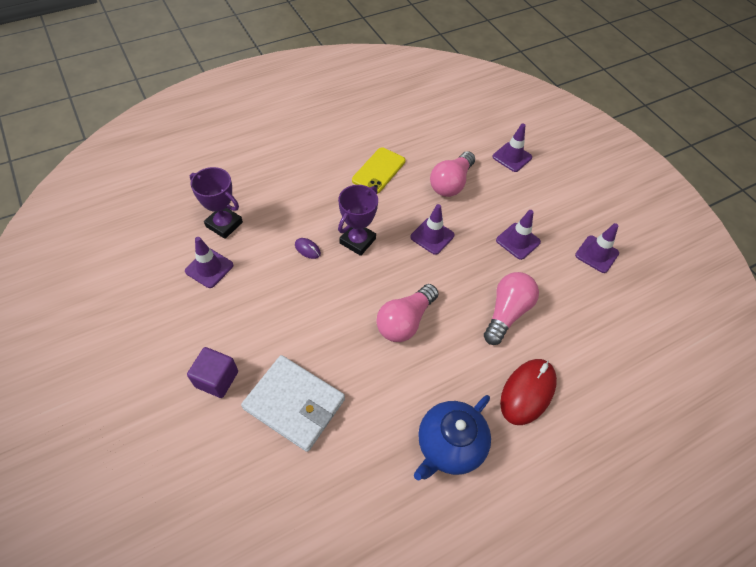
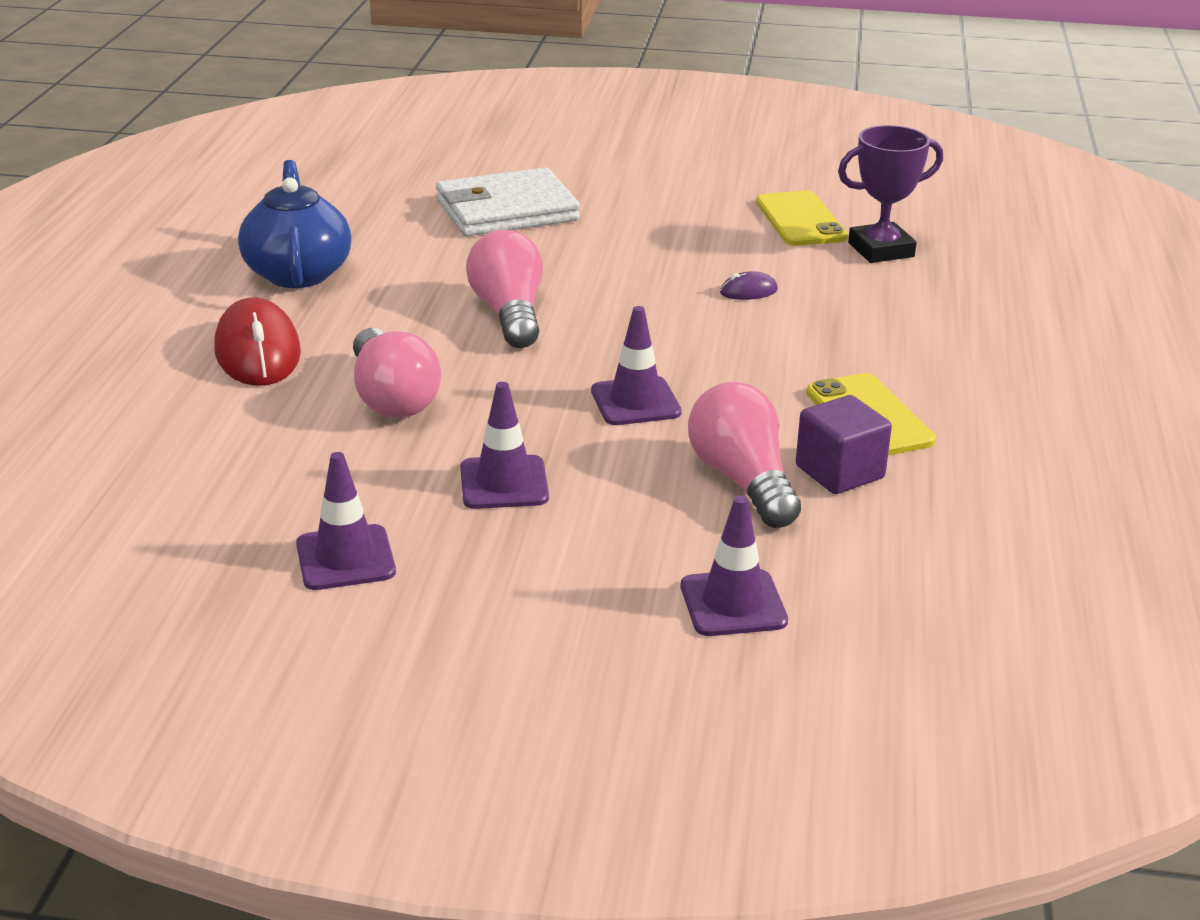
camera: 130 degrees right, 25 degrees down
purple traffic cone [185,237,233,288] -> yellow phone [756,191,848,246]
purple cube [187,347,238,398] -> purple cube moved to [796,395,892,494]
purple trophy [338,185,378,256] -> none

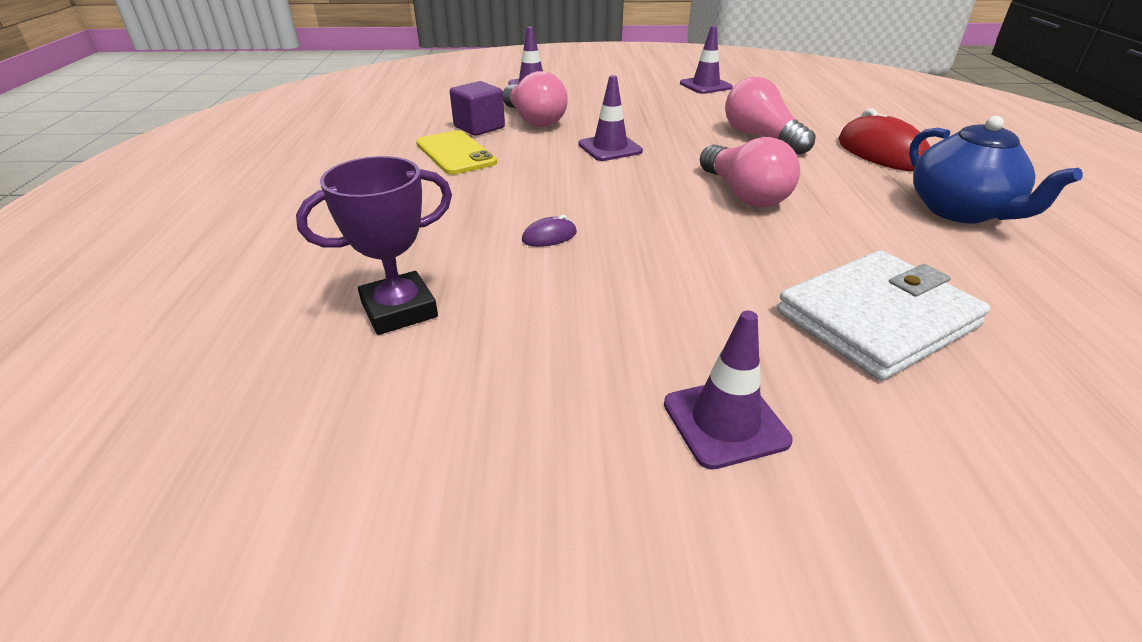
camera: 170 degrees right, 5 degrees up
purple traffic cone [460,382,549,509] -> purple traffic cone moved to [664,311,793,470]
yellow phone [756,191,848,246] -> none

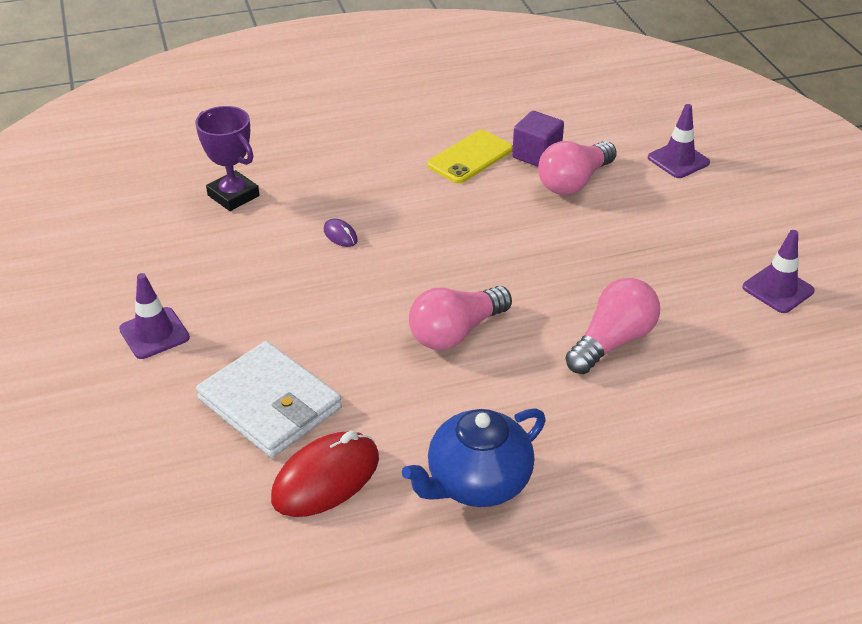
camera: 75 degrees right, 5 degrees up
purple traffic cone [578,75,643,161] -> none
red mouse [838,108,930,171] -> red mouse moved to [271,431,379,517]

